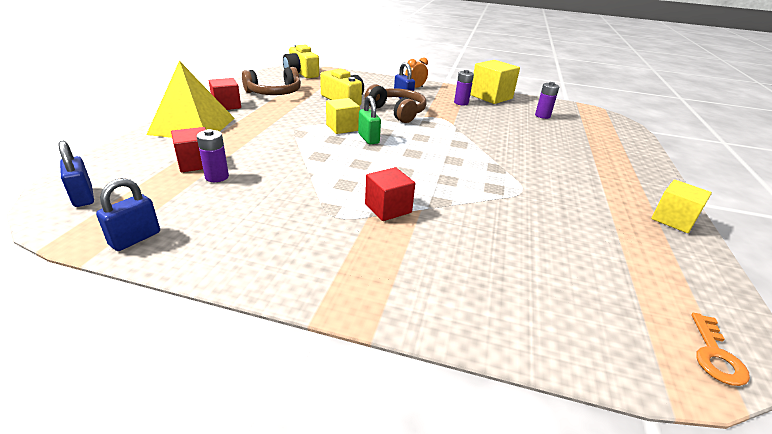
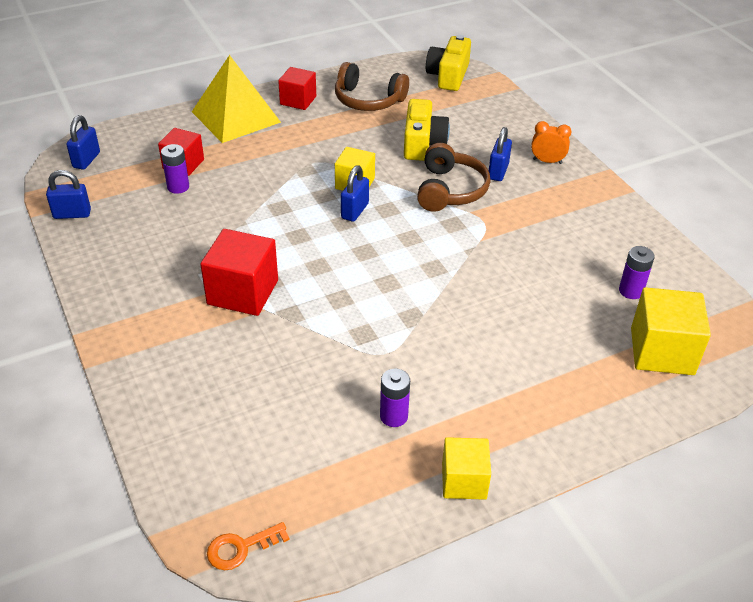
camera: 50 degrees right, 10 degrees up
green padlock [358,95,381,144] -> blue padlock [341,165,369,222]
red cube [365,167,415,221] -> red cube [200,229,278,316], size x1.55
purple battery [454,70,474,106] -> purple battery moved to [380,369,410,427]
yellow cube [470,60,520,104] -> yellow cube moved to [631,287,711,375]

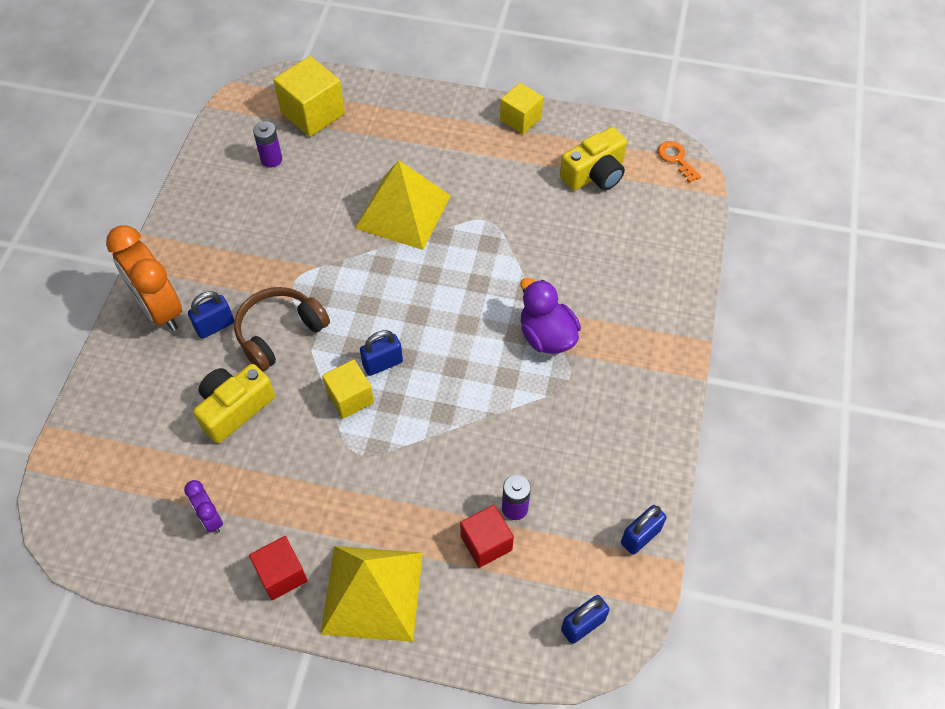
camera: 140 degrees left, 15 degrees up
blue padlock [46,170,91,219] -> blue padlock turned 75 degrees counterclockwise [621,505,667,555]
red cube [200,229,278,316] -> purple duck [520,278,581,354]
orange key [207,522,290,570] -> orange key turned 135 degrees counterclockwise [658,141,701,183]
brown headphones [335,62,409,111] -> purple clock [184,480,223,533]
purple battery [380,369,410,427] -> none
yellow camera [426,35,471,91] -> yellow camera moved to [560,127,627,190]
orange clock [531,121,571,164] -> orange clock [106,225,182,331], size x2.02
none -> yellow pyramid [355,160,451,250]

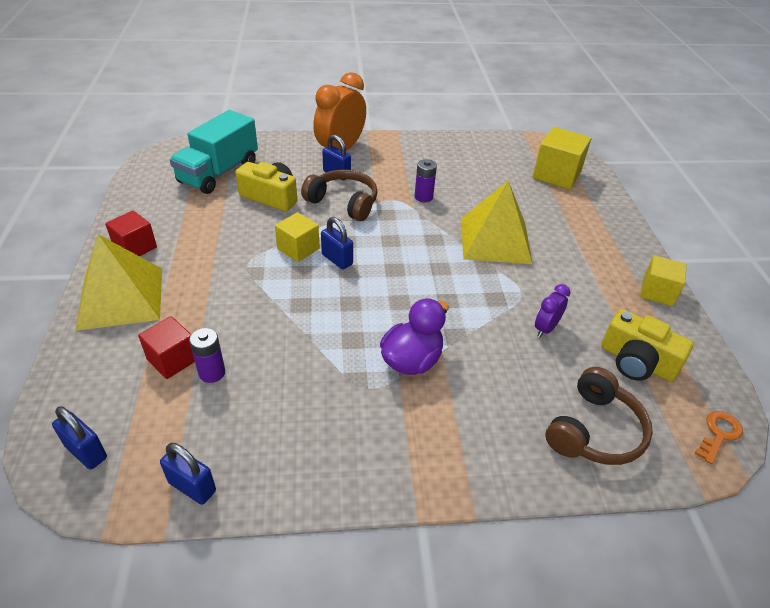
camera: 70 degrees right, 15 degrees down
purple clock [184,480,223,533] -> purple clock moved to [535,284,570,337]
purple battery [253,121,282,168] -> purple battery moved to [415,159,437,202]
none -> turquoise truck [170,110,258,194]
none -> brown headphones [546,367,653,465]

